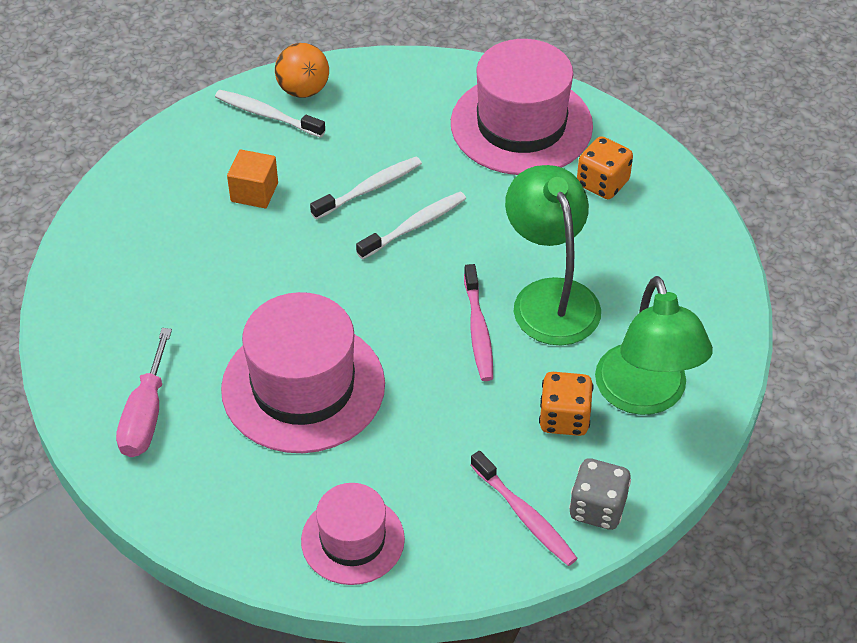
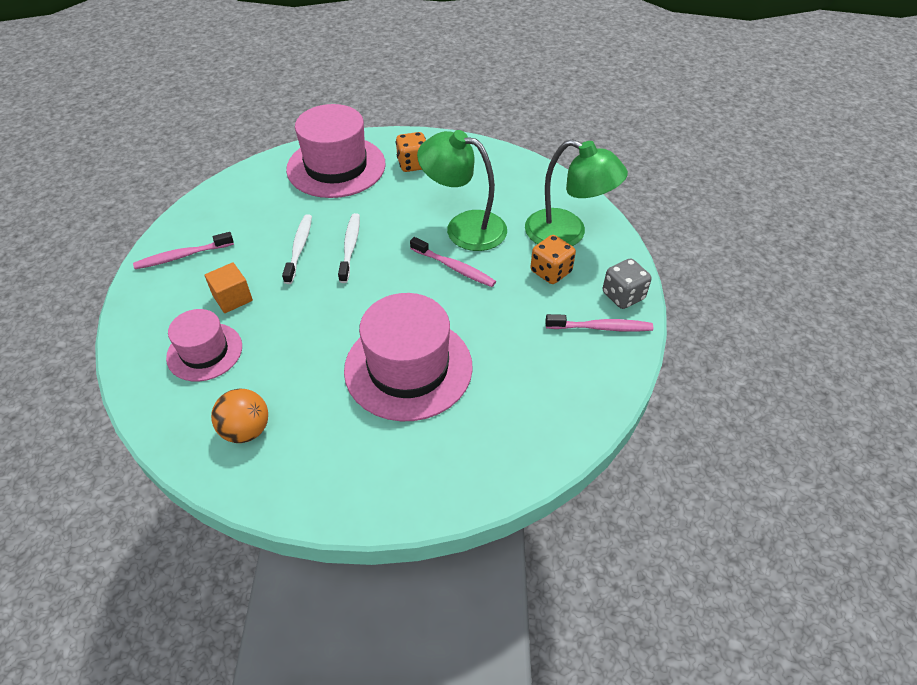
camera: 50 degrees left, 0 degrees up
pink screwdriver [116,328,172,457] -> none
white toothbrush [215,90,325,138] -> pink toothbrush [133,232,234,269]
orange ball [275,43,329,98] -> orange ball moved to [211,389,268,443]
pink hat [301,483,405,585] -> pink hat moved to [166,309,242,382]

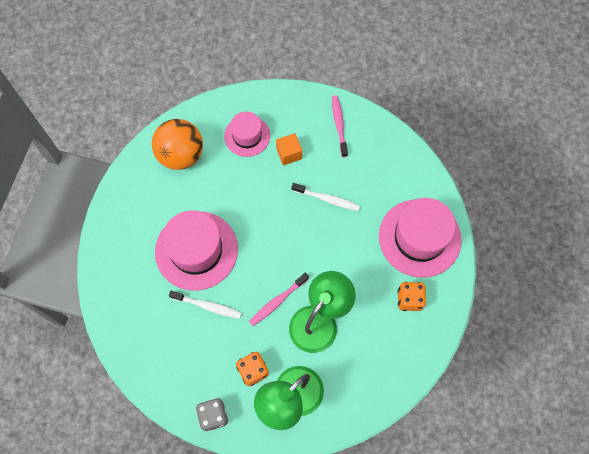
camera: 105 degrees right, 20 degrees up
orange ball [211,389,268,443] -> orange ball [152,119,203,170], size x1.61
white toothbrush [338,213,360,283] -> white toothbrush moved to [169,291,242,319]
pink toothbrush [545,314,653,332] -> none

